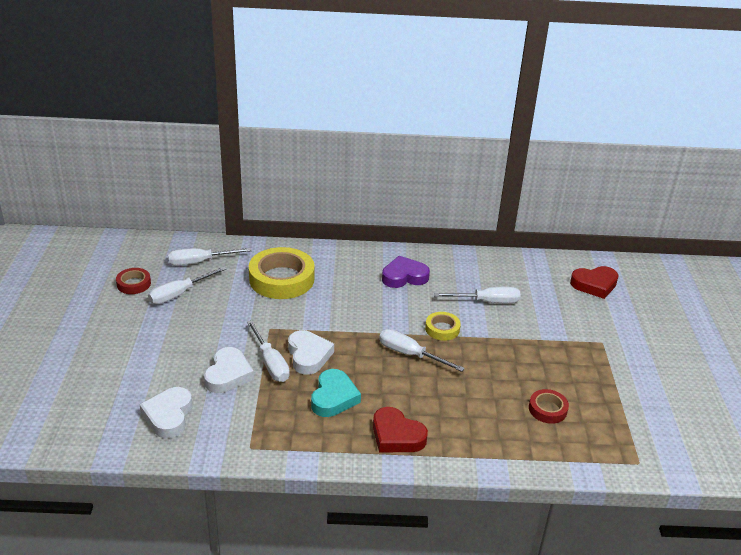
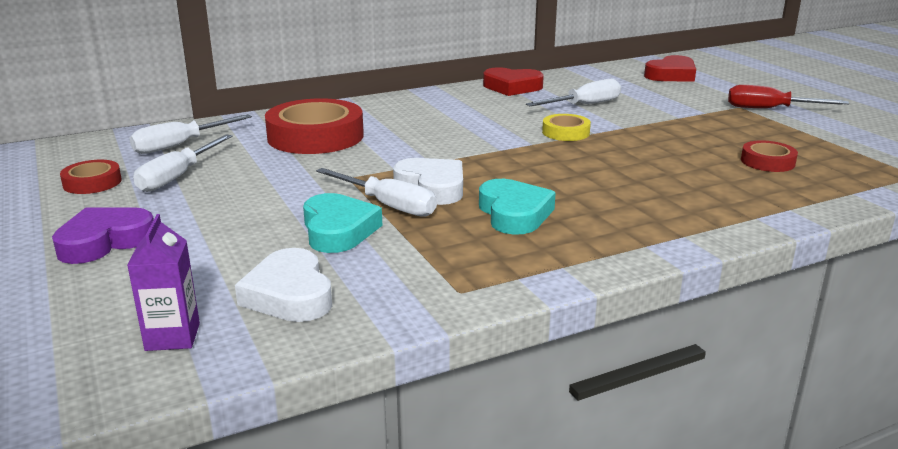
camera: 25 degrees left, 10 degrees down
white heart [204,347,254,393] -> turquoise heart [303,193,382,253]
yellow tape [249,247,315,299] -> red tape [265,98,364,154]
red heart [373,407,428,452] -> red heart moved to [483,67,544,96]
white screwdriver [379,329,465,372] -> none
purple heart [382,256,430,288] -> purple heart moved to [52,207,154,264]
none -> purple carton [127,214,200,351]
none -> red screwdriver [728,85,849,108]

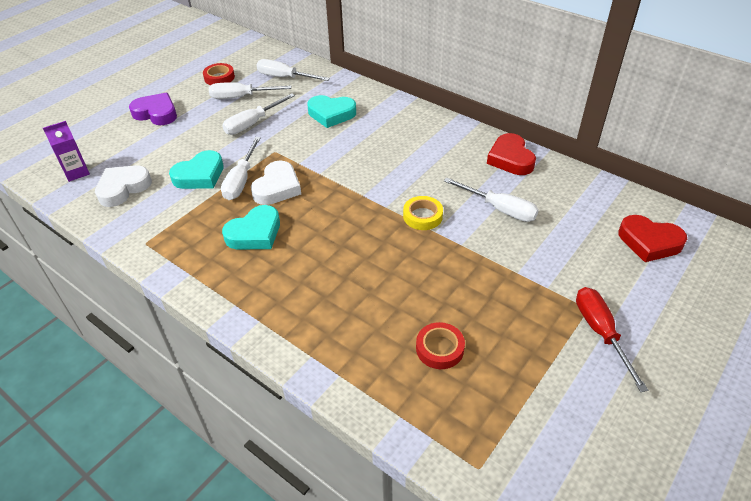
camera: 65 degrees right, 20 degrees up
red tape [265,98,364,154] -> turquoise heart [307,95,356,128]
none -> white screwdriver [222,93,295,135]

